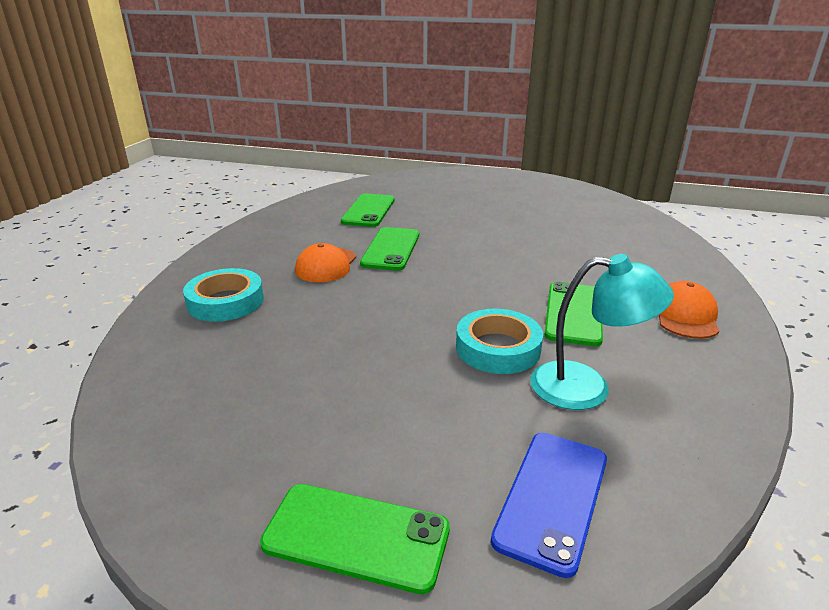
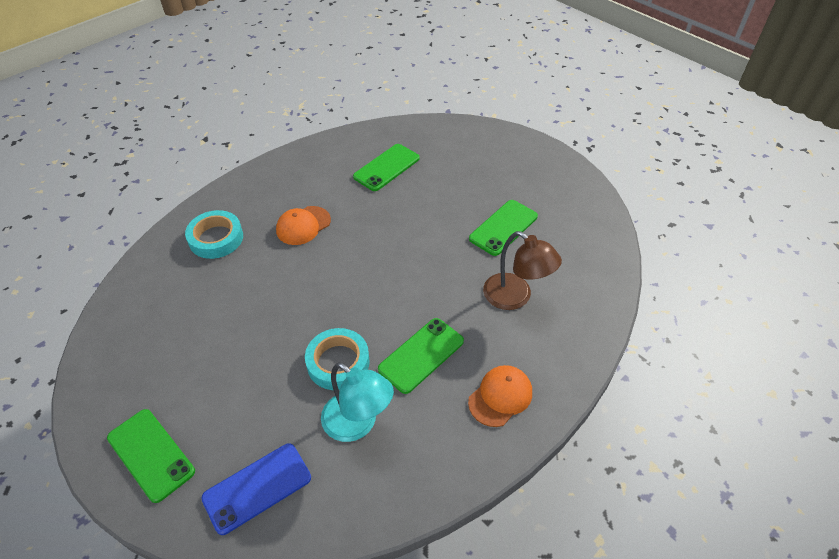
camera: 30 degrees right, 20 degrees up
green phone [360,227,419,271] -> green phone moved to [469,200,538,256]
none -> brown lamp [483,231,562,310]

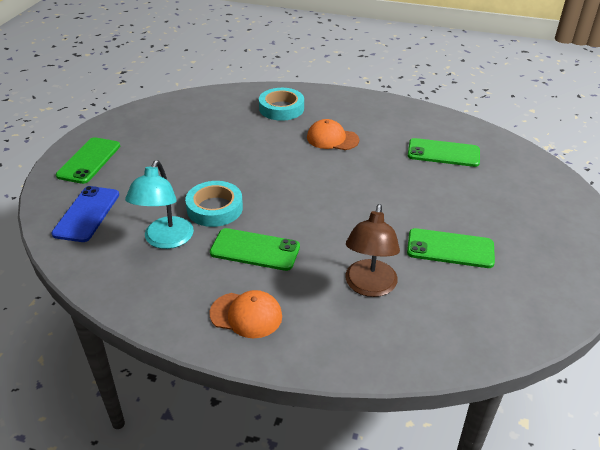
camera: 60 degrees right, 10 degrees down
blue phone [201,443,311,535] -> blue phone turned 75 degrees clockwise [51,186,119,242]

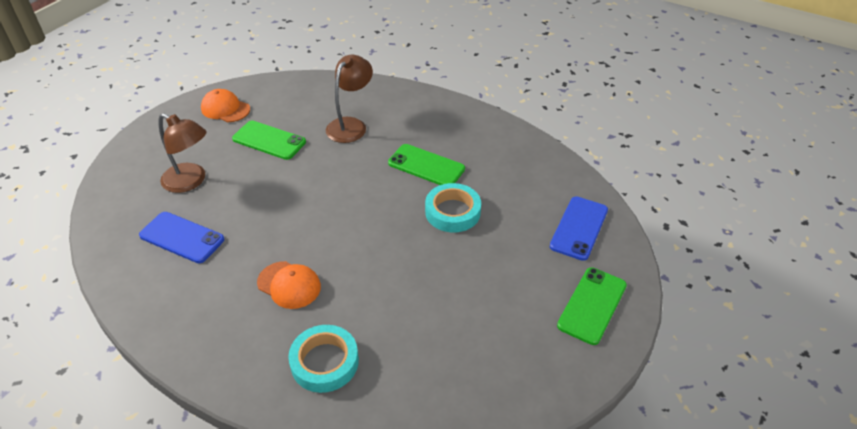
camera: 165 degrees left, 5 degrees up
turquoise lamp [125,160,194,249] -> none
orange cap [209,290,282,338] -> orange cap moved to [201,89,250,122]
green phone [408,138,480,167] -> blue phone [139,212,224,263]
none -> brown lamp [159,113,207,193]

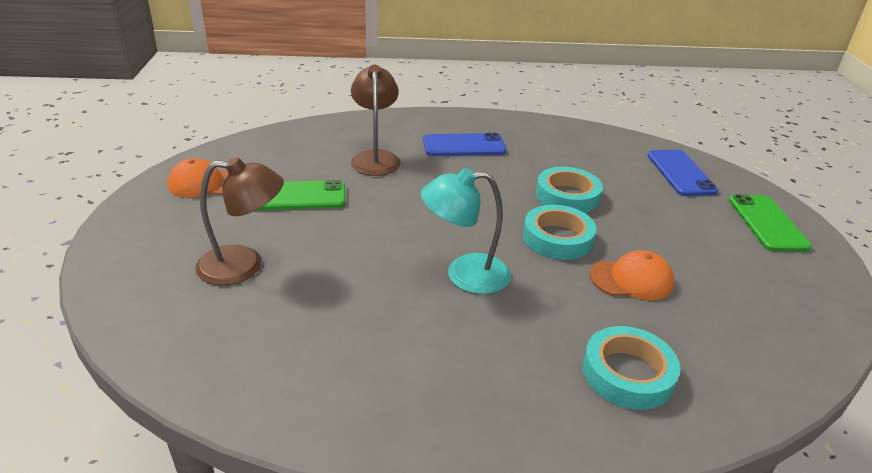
camera: 35 degrees left, 10 degrees down
blue phone [139,212,224,263] -> blue phone moved to [423,133,506,156]
orange cap [257,261,321,309] -> orange cap moved to [589,250,674,300]
green phone [388,144,465,185] -> none
none -> turquoise lamp [421,168,511,294]
none -> turquoise tape [523,205,596,260]

